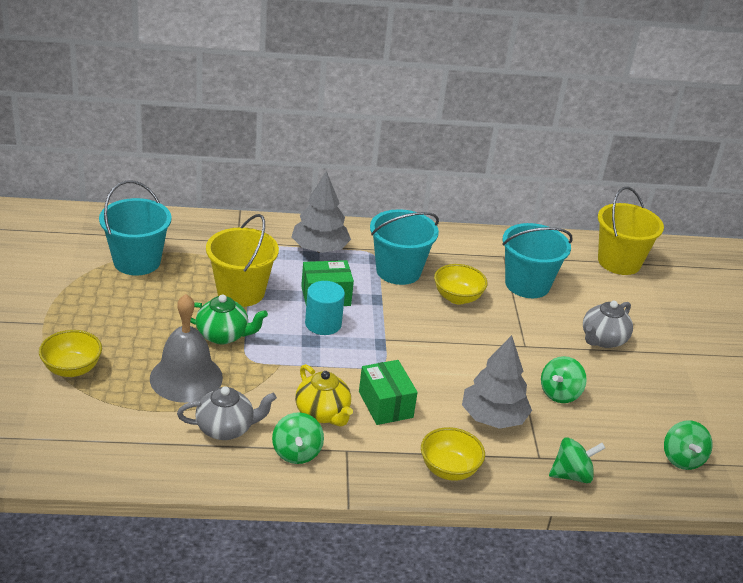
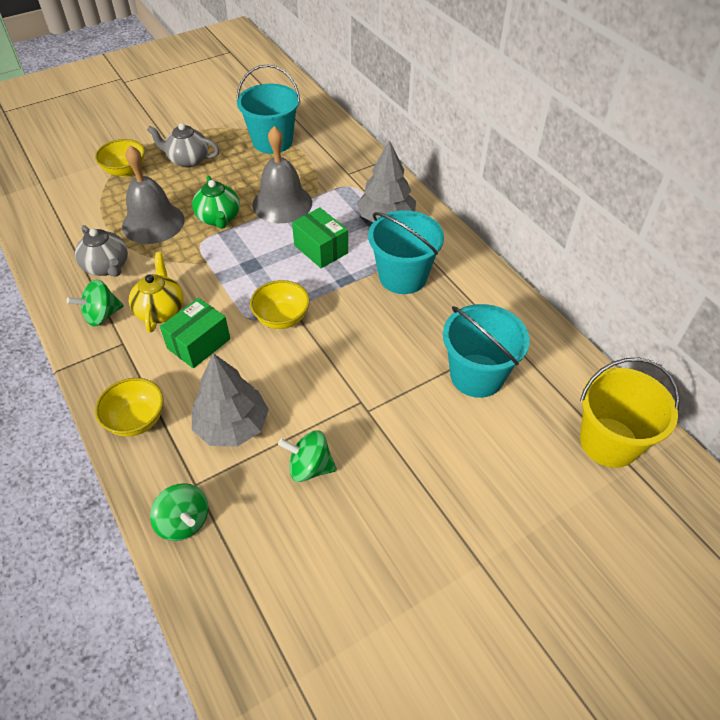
camera: 65 degrees right, 15 degrees up
yellow bucket [206,214,279,307] -> grey bell [253,126,312,223]
yellow teapot [295,364,353,427] -> yellow teapot turned 150 degrees clockwise [129,252,183,333]
turquoise cylinder [305,281,345,335] -> none
yellow bowl [434,264,488,304] -> yellow bowl moved to [250,280,310,329]
grey teapot [583,301,633,348] -> grey teapot moved to [147,123,219,168]
green spinning top [664,420,713,470] -> none

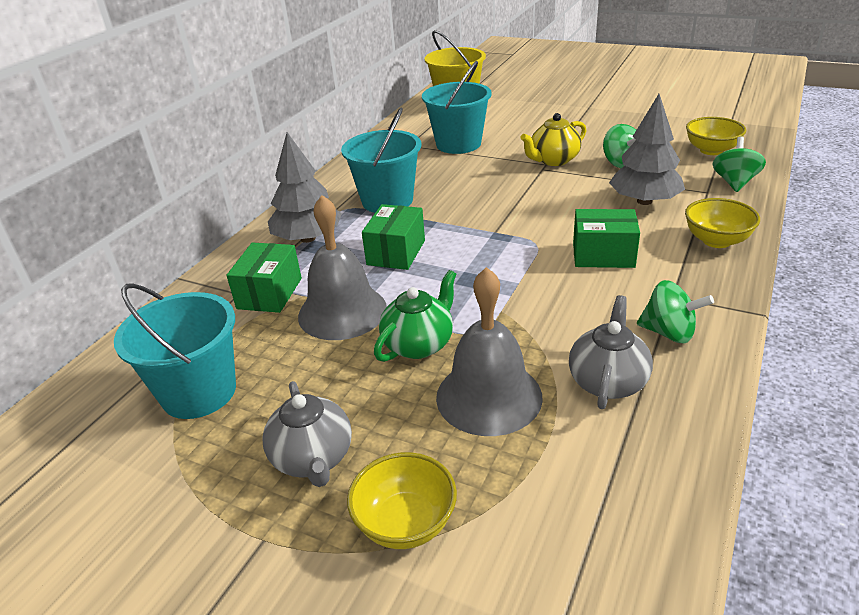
camera: 120 degrees left, 15 degrees down
yellow teapot [129,252,183,333] -> yellow teapot moved to [520,113,587,166]
yellow bowl [250,280,310,329] -> yellow bowl moved to [686,117,746,155]
none -> green box [226,242,302,313]

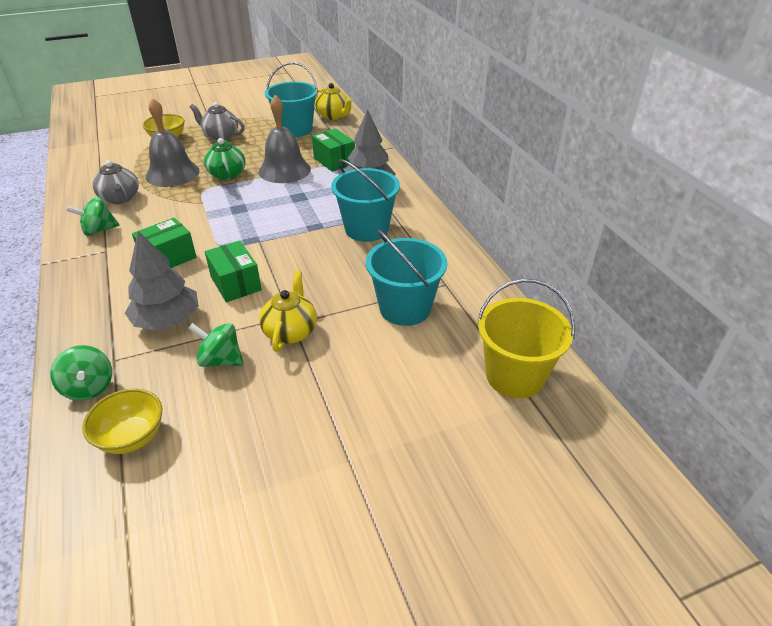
camera: 130 degrees right, 5 degrees up
green box [362,204,425,270] -> green box moved to [205,241,262,302]
yellow bowl [685,198,760,248] -> none
none -> yellow teapot [315,83,353,120]

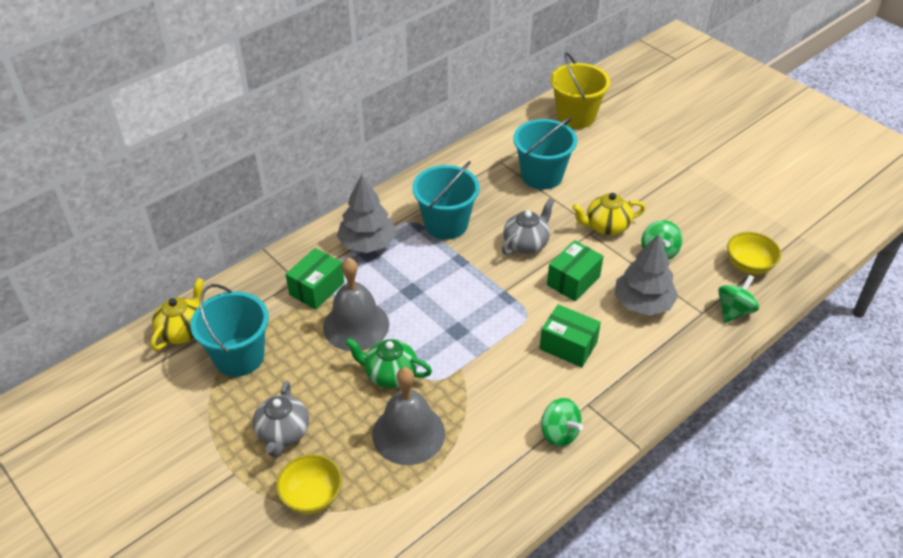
camera: 110 degrees left, 5 degrees up
grey teapot [93,160,139,204] -> grey teapot moved to [502,198,554,255]
green teapot [204,138,246,180] -> green teapot turned 135 degrees counterclockwise [345,338,432,388]

